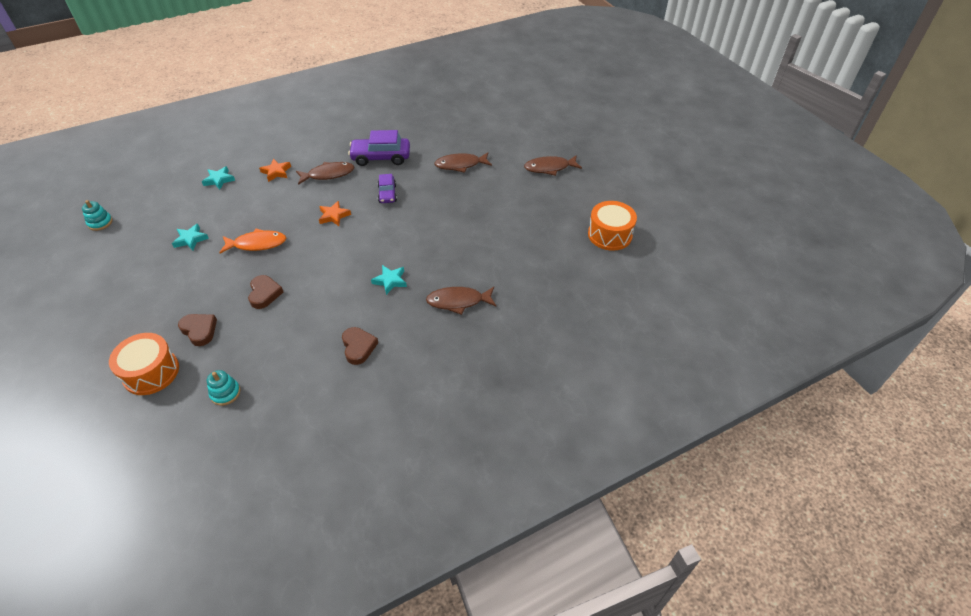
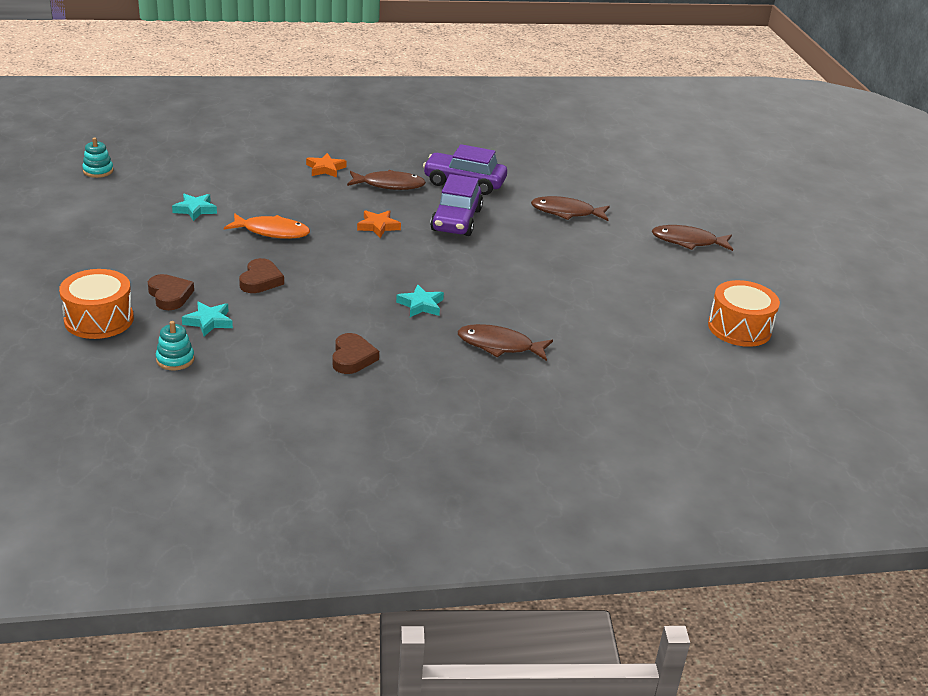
camera: 15 degrees right, 15 degrees down
turquoise star [202,166,235,190] -> turquoise star moved to [182,301,233,336]
purple car [378,174,397,203] -> purple car [430,174,483,236], size x1.67

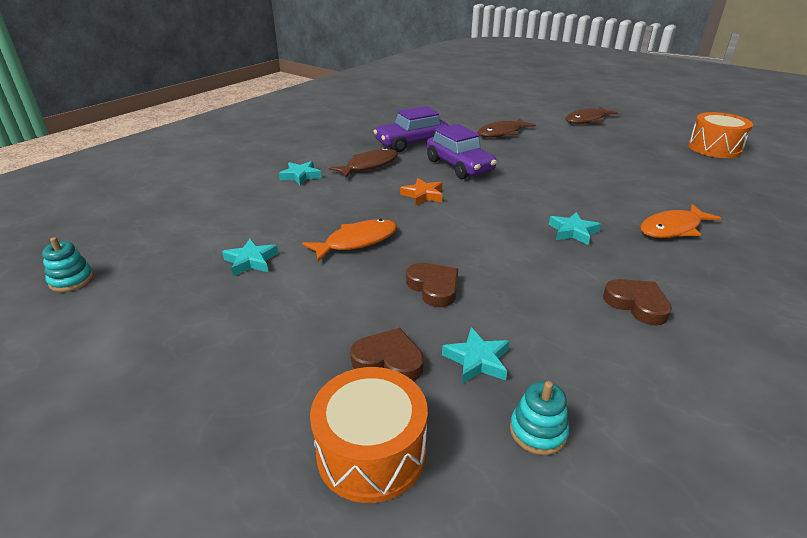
camera: 40 degrees left, 0 degrees up
orange star [306,153,346,178] -> turquoise star [279,161,322,186]
brown fish [458,324,553,361] -> orange fish [640,204,721,238]

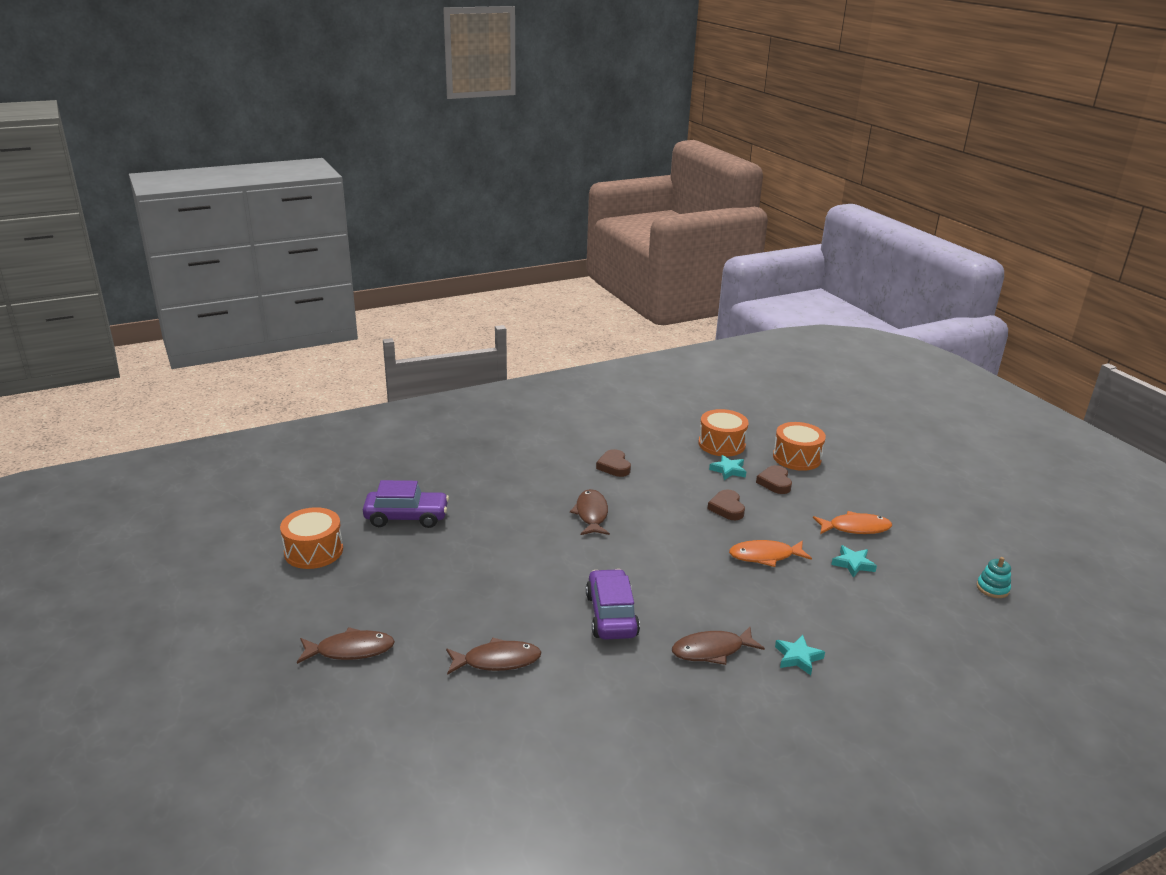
camera: 155 degrees left, 5 degrees down
brown heart [350,328,424,381] -> brown heart turned 45 degrees clockwise [756,465,792,494]
purple car [373,106,449,152] -> purple car moved to [363,480,449,528]
orange star [400,178,442,206] -> none
turquoise stacking toy [510,381,569,455] -> orange drum [698,409,749,457]
turquoise star [549,212,601,245] -> brown fish [570,489,610,535]
orange fish [640,204,721,238] -> orange fish moved to [813,511,892,534]

